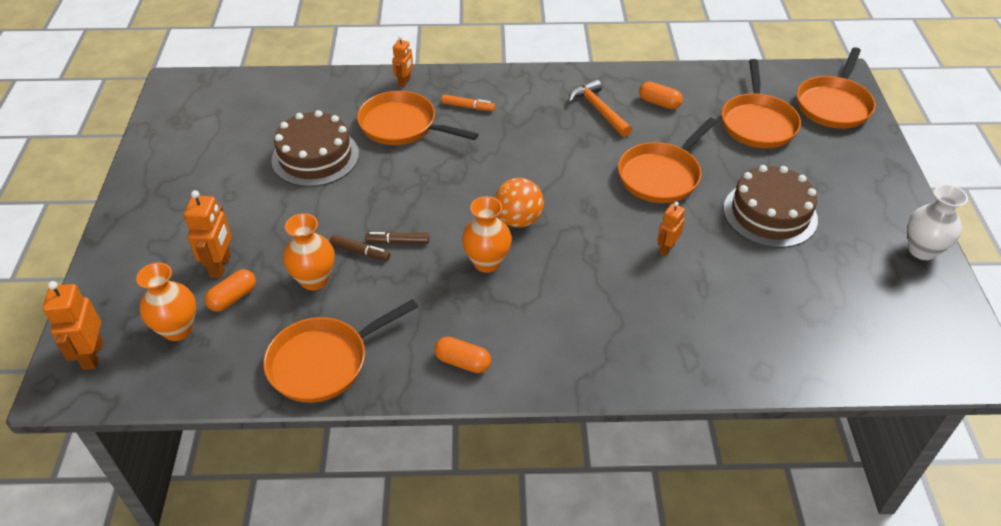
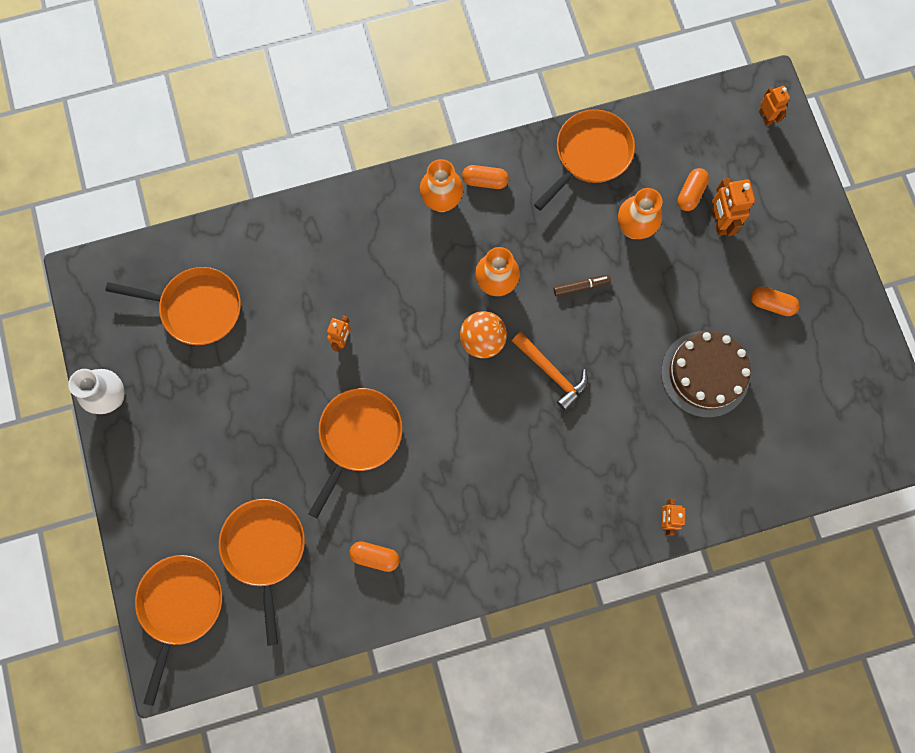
camera: 165 degrees right, 30 degrees up
orange robot [43,281,103,370] -> orange robot [759,86,790,126], size x0.65
orange vase [136,262,196,341] -> orange vase moved to [420,159,463,212]
brown marker [330,235,390,261] -> none
orange pan [357,91,478,145] -> orange pan moved to [105,267,241,345]
orange marker [441,95,495,111] -> none
orange hammer [568,79,632,137] -> orange hammer moved to [512,332,588,411]
brown cake [723,165,818,248] -> none
none -> orange capsule [751,286,799,316]

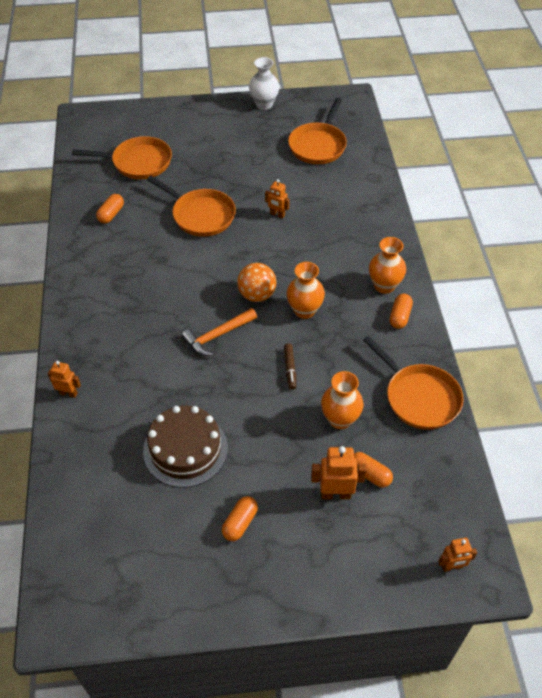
camera: 100 degrees right, 25 degrees down
orange pan [135,555,222,706] -> none

